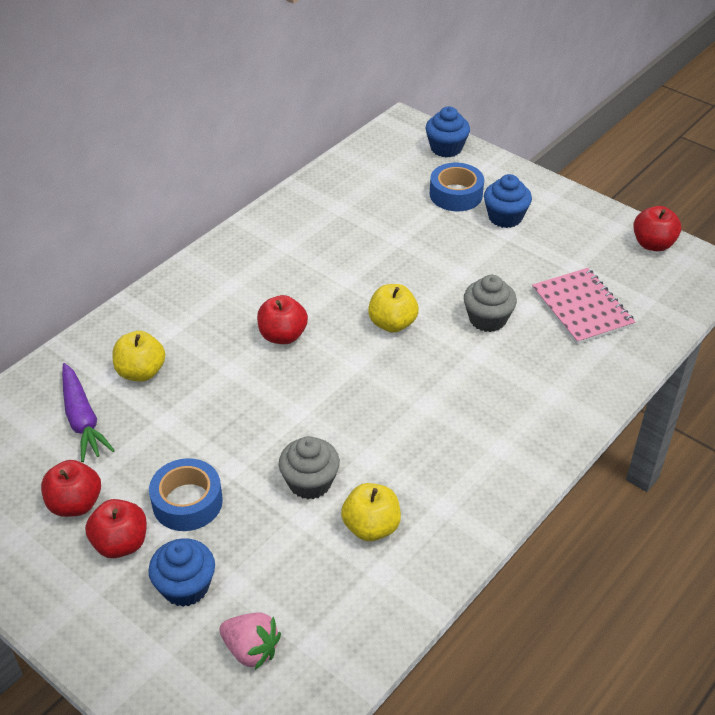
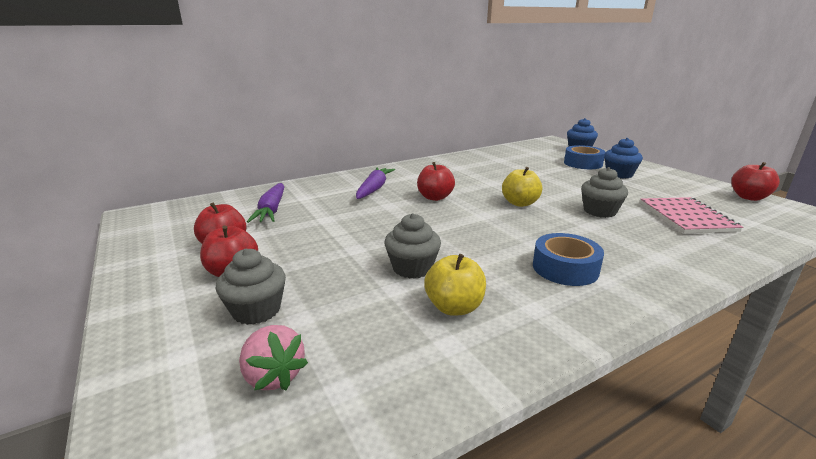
camera: 20 degrees right, 20 degrees down
yellow apple [113,331,165,381] -> none
blue cupcake [148,538,215,607] -> grey cupcake [216,249,286,325]
blue tape [149,458,223,531] -> blue tape moved to [533,233,604,286]
none -> purple carrot [356,167,395,199]

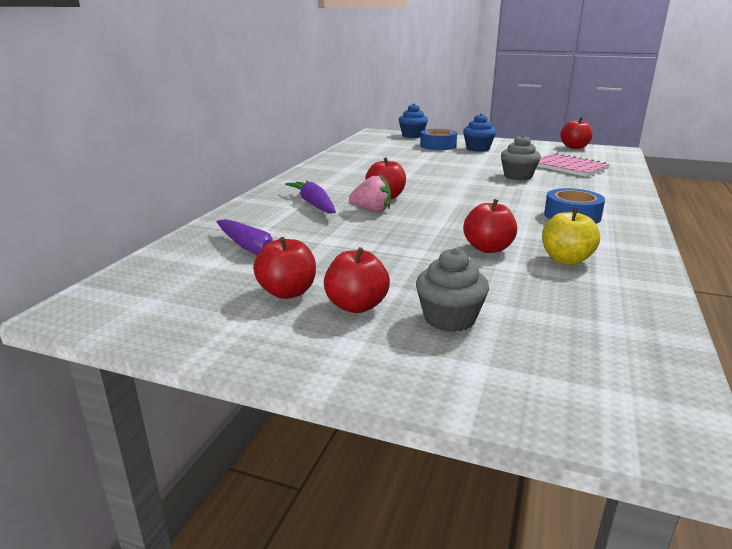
camera: 40 degrees left, 0 degrees up
pink strawberry [239,325,308,391] -> pink strawberry moved to [349,175,391,212]
grey cupcake [384,213,441,279] -> red apple [463,199,517,253]
yellow apple [502,167,543,207] -> none

